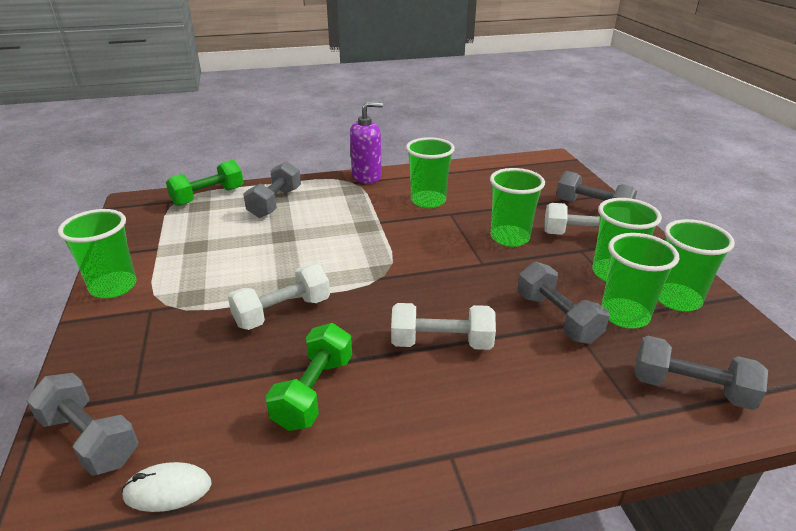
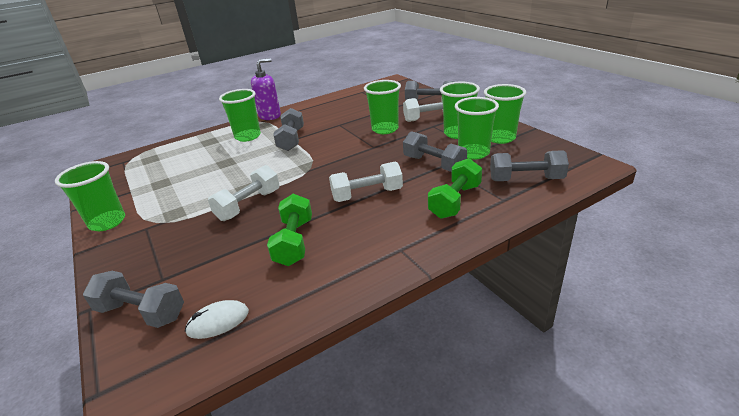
camera: 15 degrees left, 0 degrees up
green dumbbell [166,160,244,206] -> green dumbbell moved to [428,158,482,219]
grey dumbbell [243,161,301,218] -> grey dumbbell moved to [273,108,304,151]
green cup [406,137,455,208] -> green cup moved to [219,89,261,142]

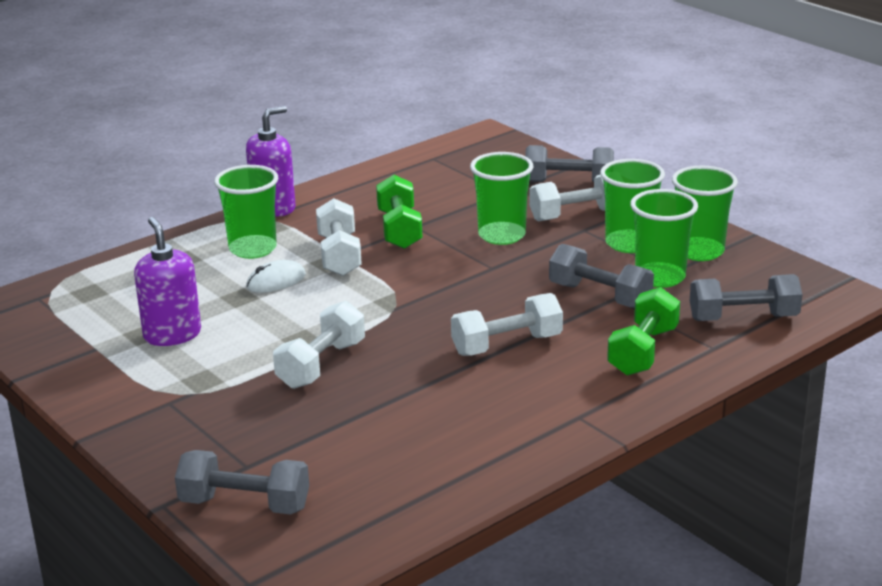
camera: 10 degrees left, 5 degrees down
green cup [55,161,125,231] -> none
white mouse [185,300,249,339] -> white mouse moved to [246,260,306,293]
green dumbbell [267,194,312,266] -> green dumbbell moved to [376,175,423,249]
grey dumbbell [273,108,304,151] -> white dumbbell [316,198,362,276]
none -> purple soap dispenser [134,217,201,346]

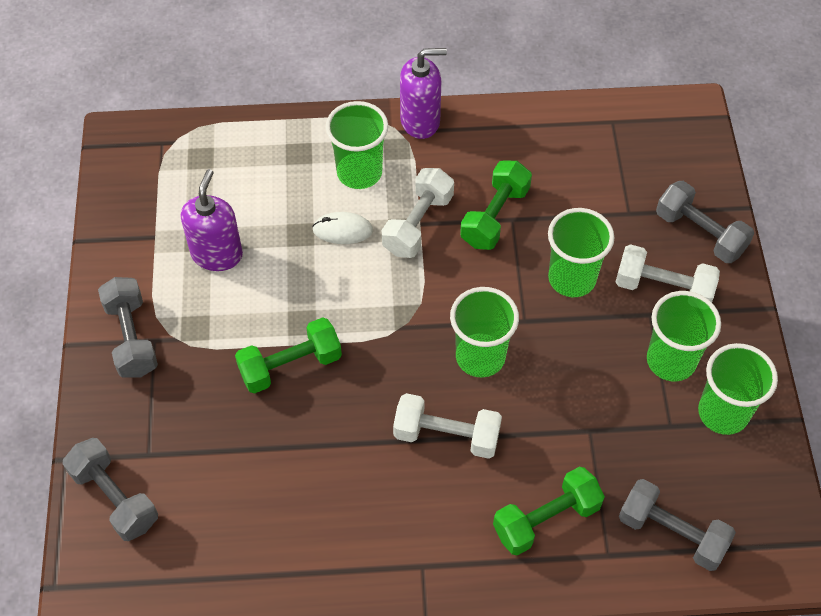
camera: 35 degrees right, 30 degrees up
white dumbbell [273,301,365,389] -> green dumbbell [235,317,342,393]
grey dumbbell [549,244,654,308] -> grey dumbbell moved to [98,277,158,378]
green cup [630,189,698,288] -> green cup moved to [450,287,519,377]

